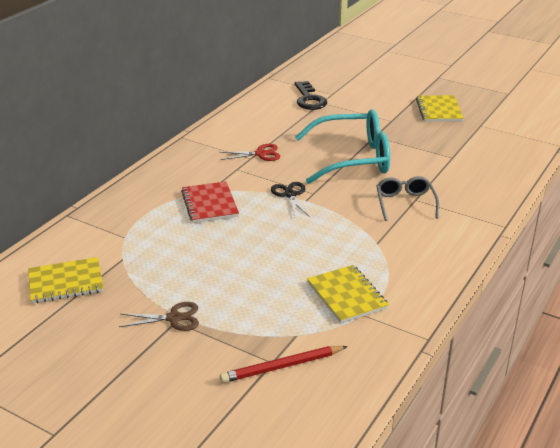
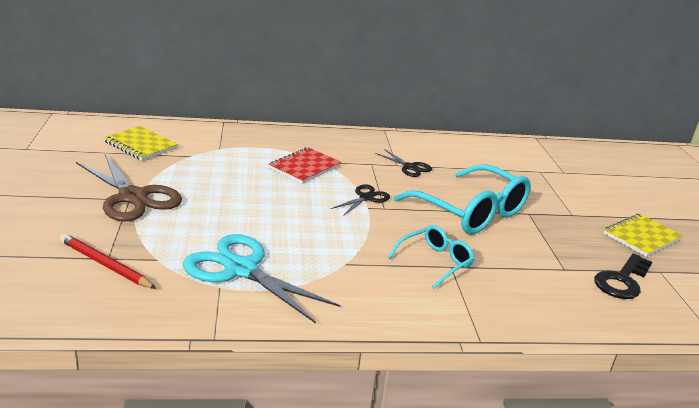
camera: 50 degrees right, 5 degrees down
brown scissors [119,302,199,331] -> brown scissors [76,154,182,222], size x1.93
red scissors [220,144,280,161] -> black scissors [375,149,432,177]
black key [294,81,327,110] -> black key moved to [594,254,652,299]
yellow notebook [307,265,389,323] -> turquoise scissors [183,234,341,324]
grey glasses [376,176,439,221] -> turquoise glasses [388,225,475,289]

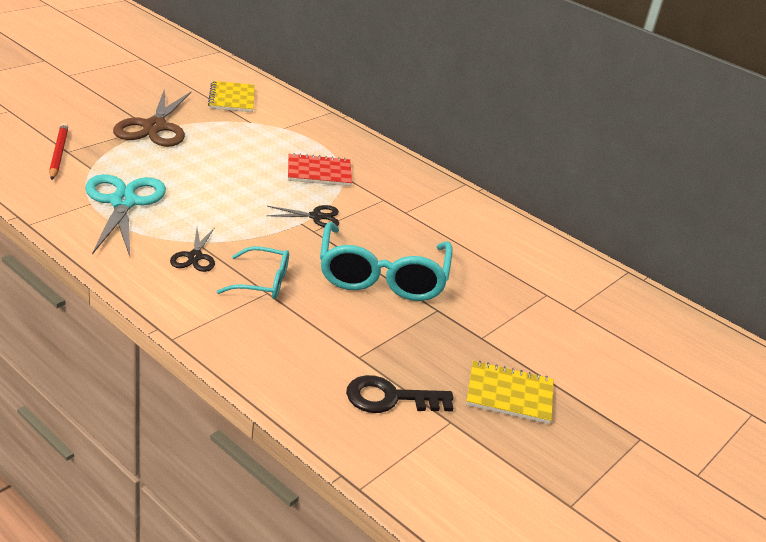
camera: 45 degrees right, 5 degrees up
black scissors [375,149,432,177] -> black scissors moved to [170,227,215,272]

